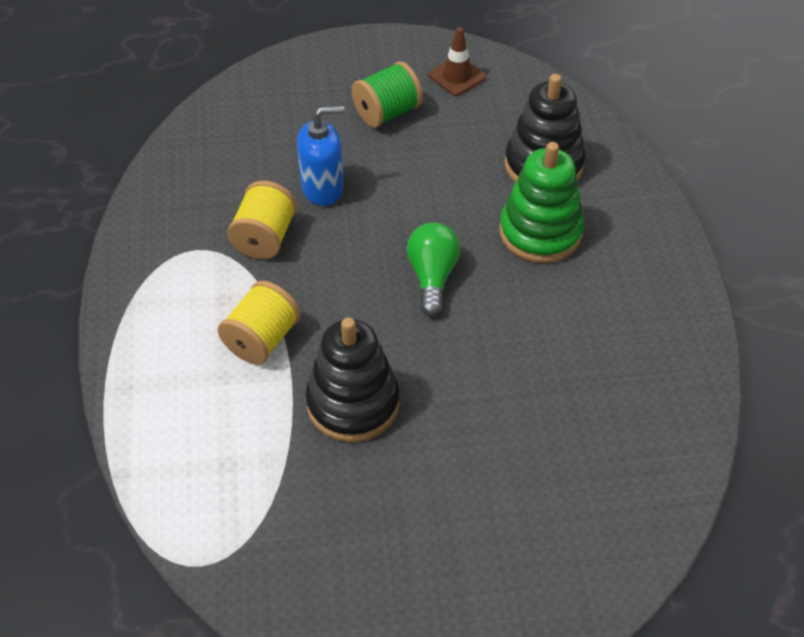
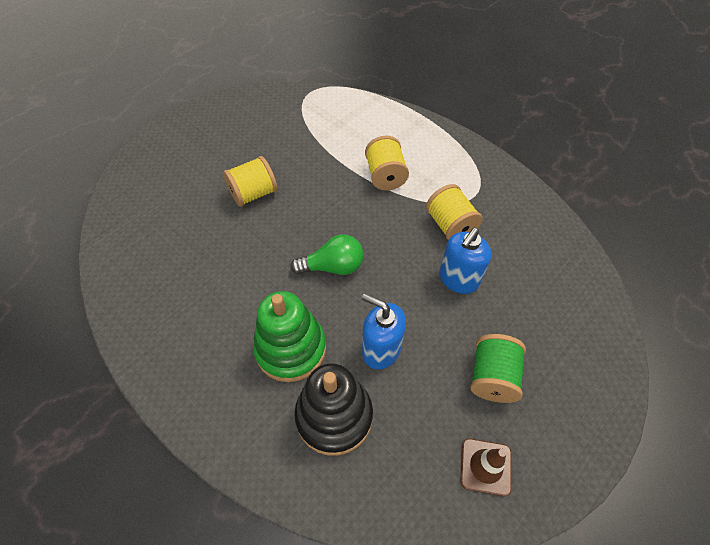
camera: 140 degrees right, 5 degrees up
black stacking toy [305,317,399,442] -> none
green light bulb [407,222,460,316] -> green light bulb turned 60 degrees counterclockwise [290,234,364,275]
none -> yellow spool [223,156,277,207]
none -> blue soap dispenser [362,293,406,369]

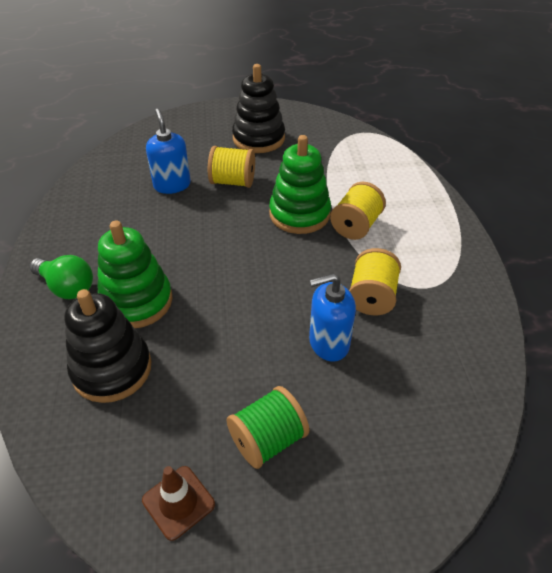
camera: 40 degrees right, 10 degrees down
green light bulb [290,234,364,275] -> green light bulb moved to [30,255,93,299]
blue soap dispenser [362,293,406,369] -> blue soap dispenser moved to [146,109,191,194]
none -> black stacking toy [232,64,285,153]
none -> green stacking toy [269,135,331,234]

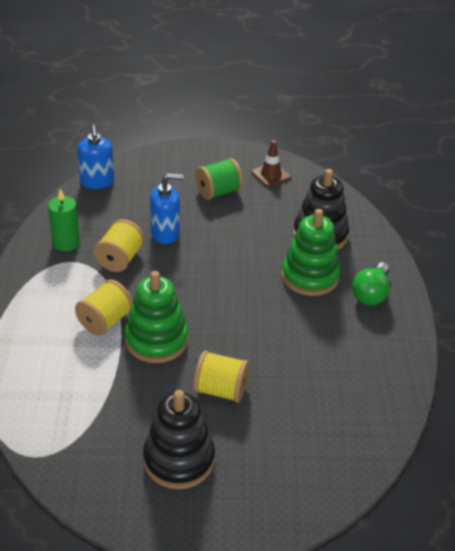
camera: 175 degrees left, 5 degrees down
green light bulb [30,255,93,299] -> green light bulb turned 105 degrees counterclockwise [352,262,390,306]
blue soap dispenser [146,109,191,194] -> blue soap dispenser moved to [77,125,114,189]
none -> green candle [48,188,80,251]

